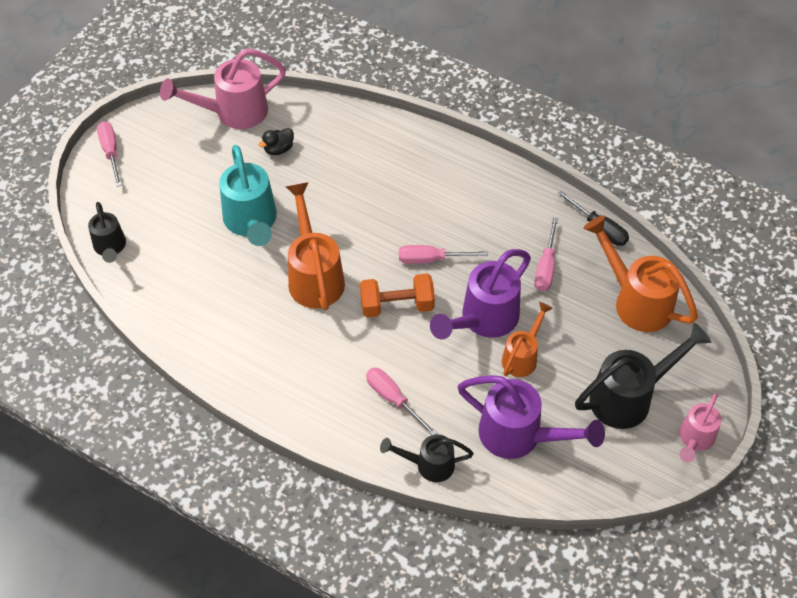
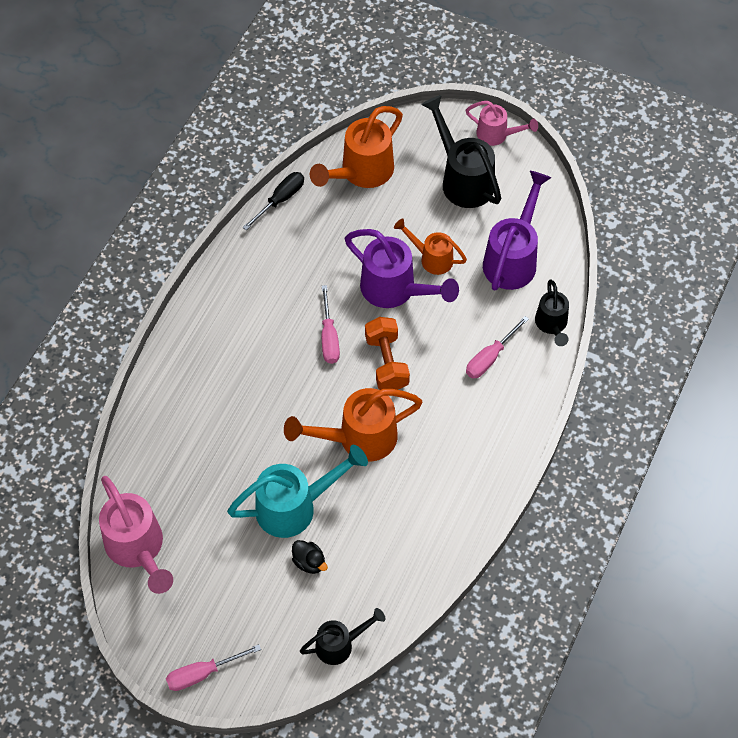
camera: 95 degrees left, 5 degrees up
black duck [259,128,294,155] -> black duck moved to [292,540,328,574]
pink screwdriver [535,217,558,292] -> none

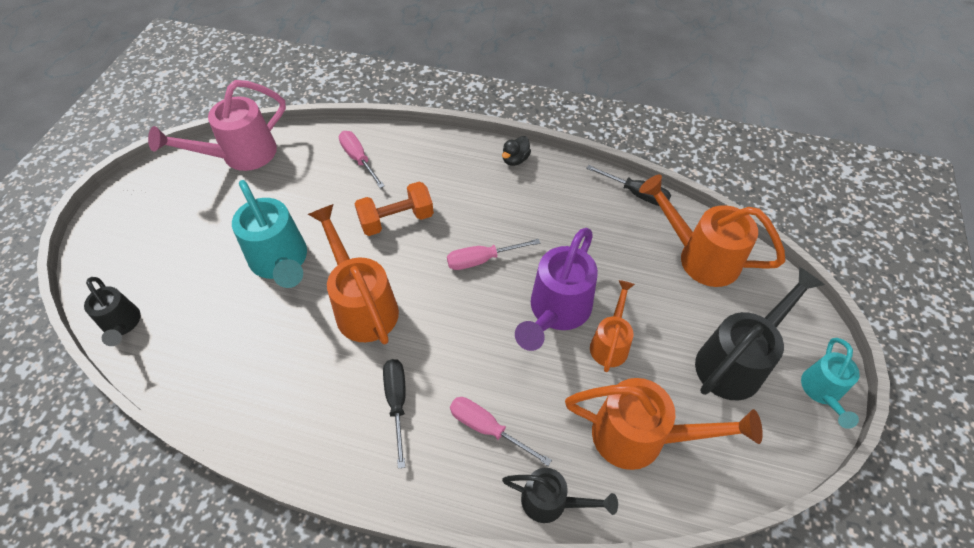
camera: 80 degrees right, 5 degrees down
pink screwdriver [166,644,261,691] -> pink screwdriver moved to [339,131,385,188]
black duck [292,540,328,574] -> black duck moved to [502,136,531,166]
orange dumbbell [365,317,410,390] -> orange dumbbell moved to [355,181,434,236]
pink watering can [465,101,538,146] -> turquoise watering can [801,338,860,429]
purple watering can [483,171,551,291] -> orange watering can [565,378,763,470]
black watering can [535,280,569,346] -> black watering can turned 150 degrees counterclockwise [502,468,618,523]
none -> black screwdriver [383,359,406,469]

